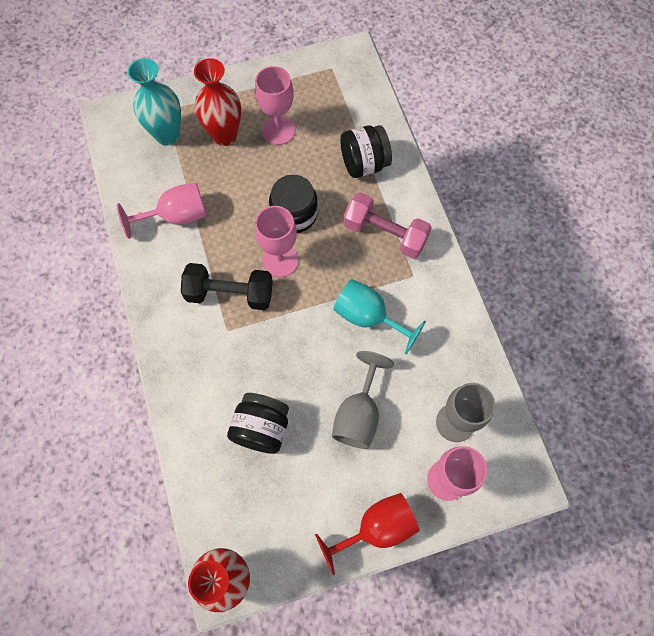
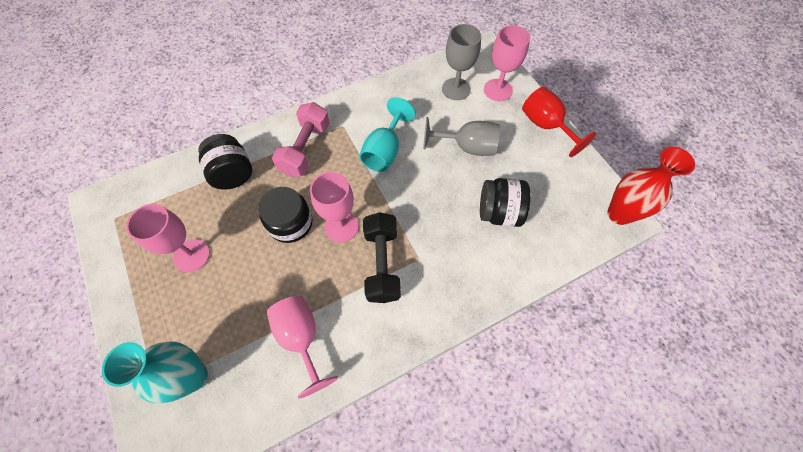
camera: 100 degrees left, 5 degrees down
red vase [194,58,241,146] -> none

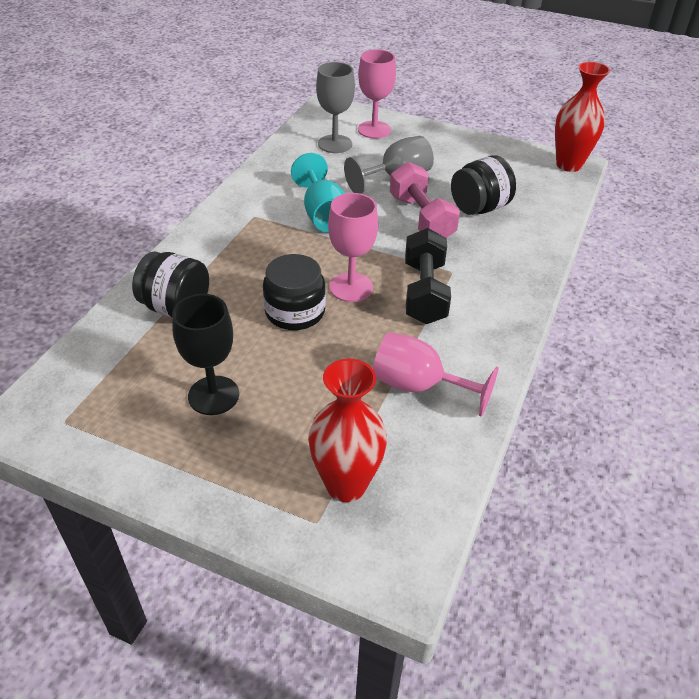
camera: 40 degrees left, 20 degrees down
turquoise vase [102,341,208,403] -> red vase [308,359,387,502]
pink goblet [126,204,210,272] -> black goblet [172,294,239,415]
pink dumbbell [272,102,330,177] -> pink dumbbell moved to [390,162,460,238]
black dumbbell [363,212,401,303] -> black dumbbell turned 45 degrees clockwise [405,228,451,324]
red goblet [522,87,596,157] -> none

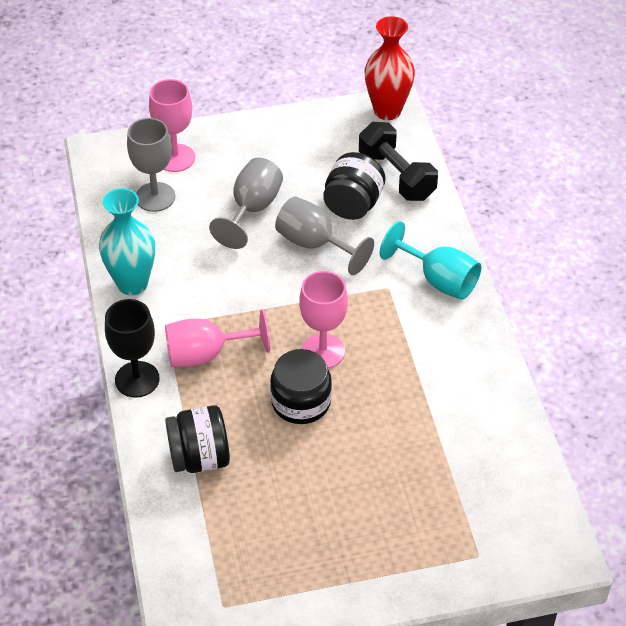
camera: 35 degrees left, 5 degrees up
black goblet [172,294,239,415] -> black goblet moved to [105,299,160,398]
turquoise goblet [291,153,345,232] -> turquoise goblet moved to [380,221,482,300]
red vase [308,359,387,502] -> none
pink goblet [373,332,499,417] -> pink goblet moved to [165,309,270,367]
pink dumbbell [390,162,460,238] -> grey goblet [275,197,374,275]
black dumbbell [405,228,451,324] -> black dumbbell moved to [359,122,438,201]
none -> turquoise vase [99,188,155,295]

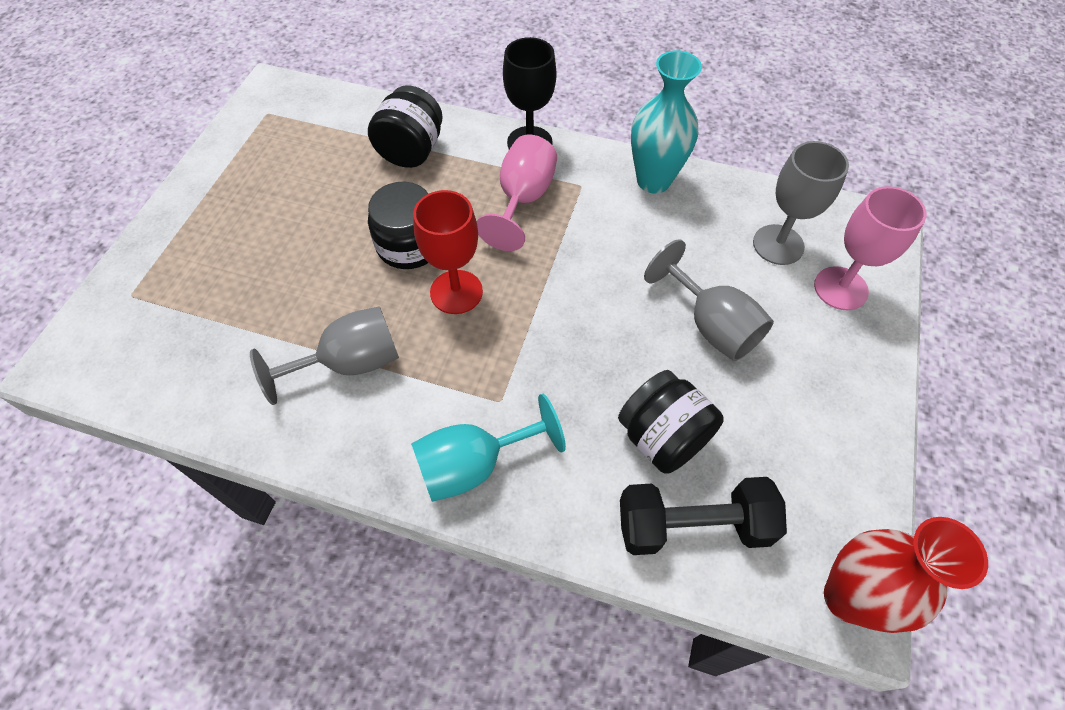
camera: 120 degrees right, 10 degrees up
grey goblet [275,197,374,275] -> grey goblet moved to [250,306,399,405]
pink goblet [299,271,348,368] -> red goblet [413,190,483,314]

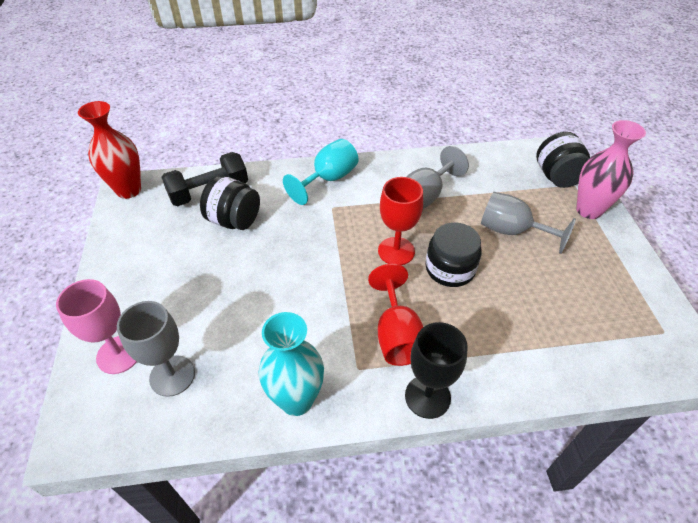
camera: 155 degrees right, 10 degrees down
black jar [368,85,443,168] -> black jar moved to [536,132,590,188]
pink goblet [477,135,557,251] -> red goblet [368,264,423,366]
grey goblet [644,239,774,361] -> grey goblet moved to [481,192,576,254]
none -> pink vase [576,120,646,219]

